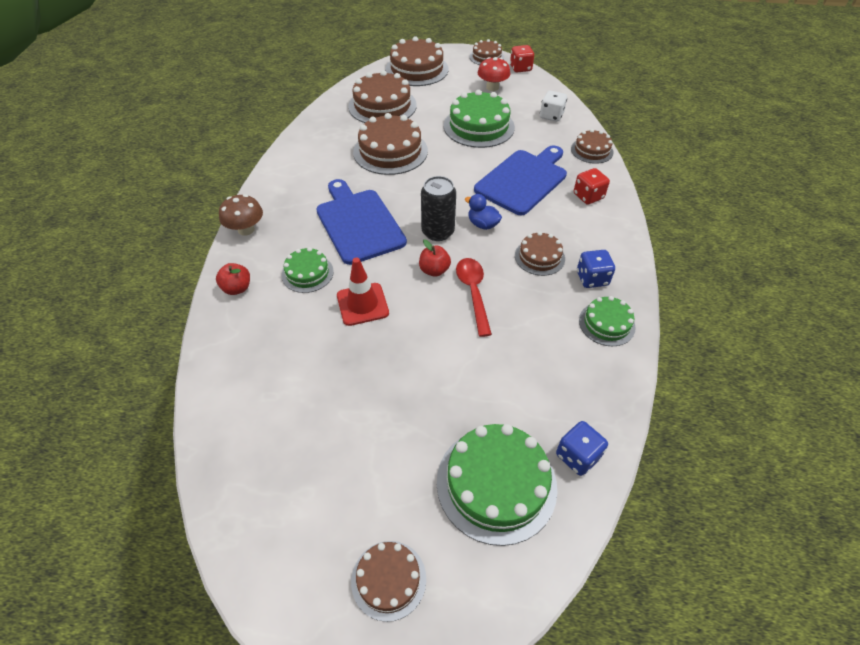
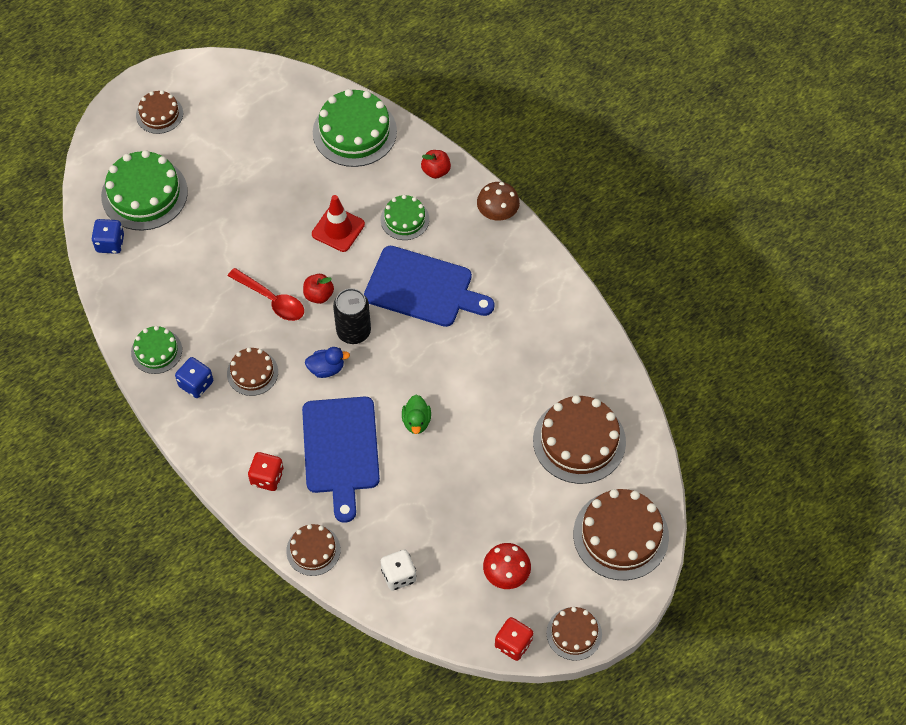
camera: 135 degrees right, 10 degrees up
brown cake [353,113,428,175] -> none
green cake [444,90,515,148] -> green cake moved to [313,89,397,167]
none -> green duck [402,395,431,434]

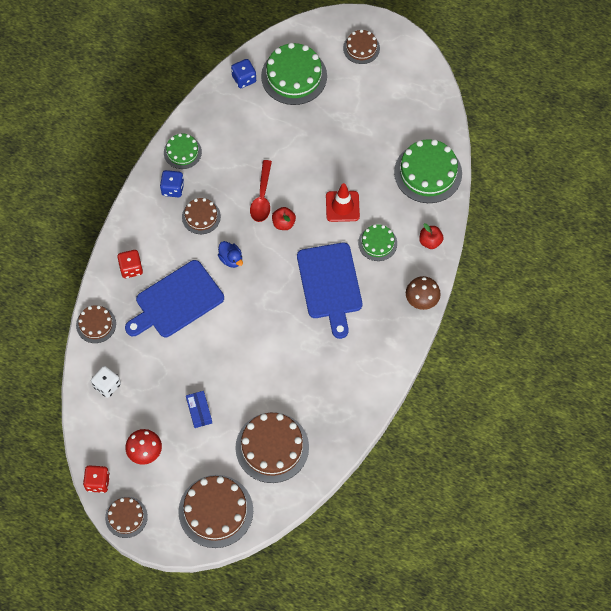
camera: 60 degrees right, 5 degrees up
black can [333,288,371,344] -> none
green duck [402,395,431,434] -> none
none -> blue box [186,391,212,428]

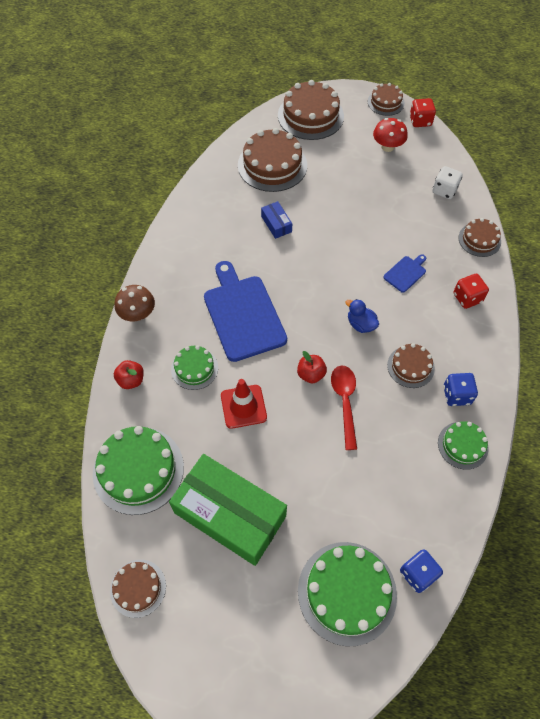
camera: 170 degrees right, 5 degrees down
blue cutting board [125,260,224,337] -> blue cutting board [383,254,426,293], size x0.46
blue box [186,391,212,428] -> blue box moved to [261,201,292,239]
brown cake [343,29,380,64] -> brown cake moved to [110,560,166,618]
none -> green box [169,454,287,566]

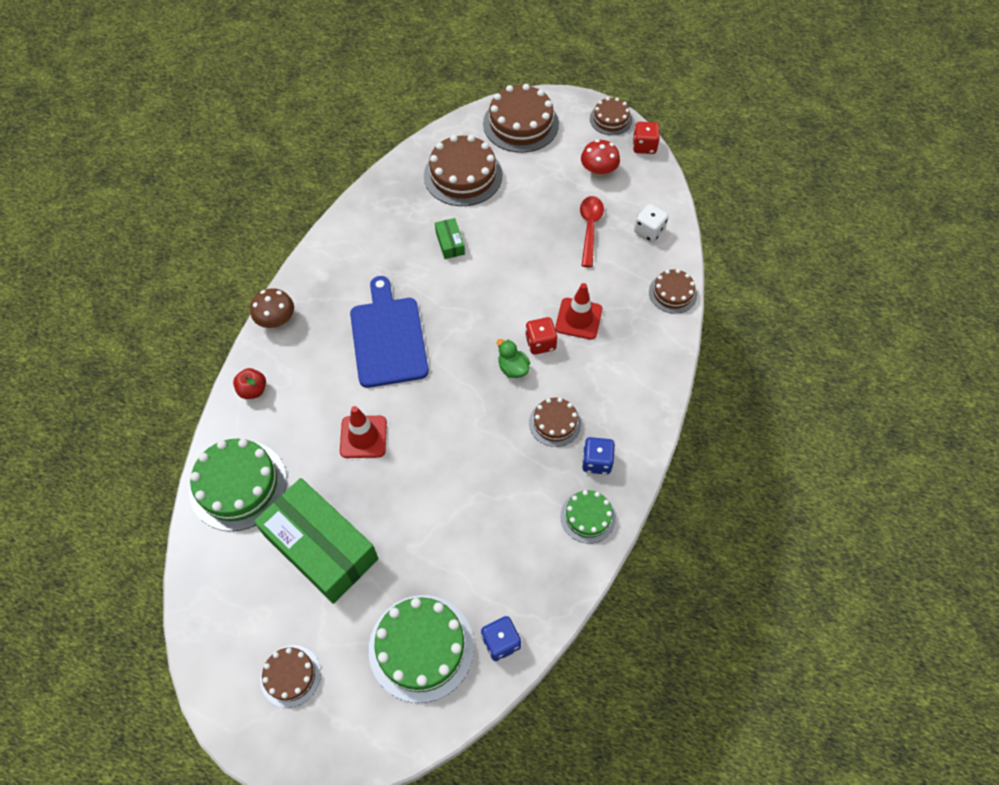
camera: 10 degrees right, 0 degrees up
brown cake [110,560,166,618] -> brown cake moved to [260,645,321,708]
green cake [171,345,218,390] -> none
blue box [261,201,292,239] -> green box [435,218,465,259]
red apple [297,351,327,383] -> none
red spoon [331,365,357,450] -> red spoon moved to [580,196,604,267]
blue duck [345,299,379,333] -> green duck [497,339,530,378]
blue cutting board [383,254,426,293] -> red traffic cone [555,283,602,340]
red dice [453,274,489,309] -> red dice moved to [525,317,557,355]

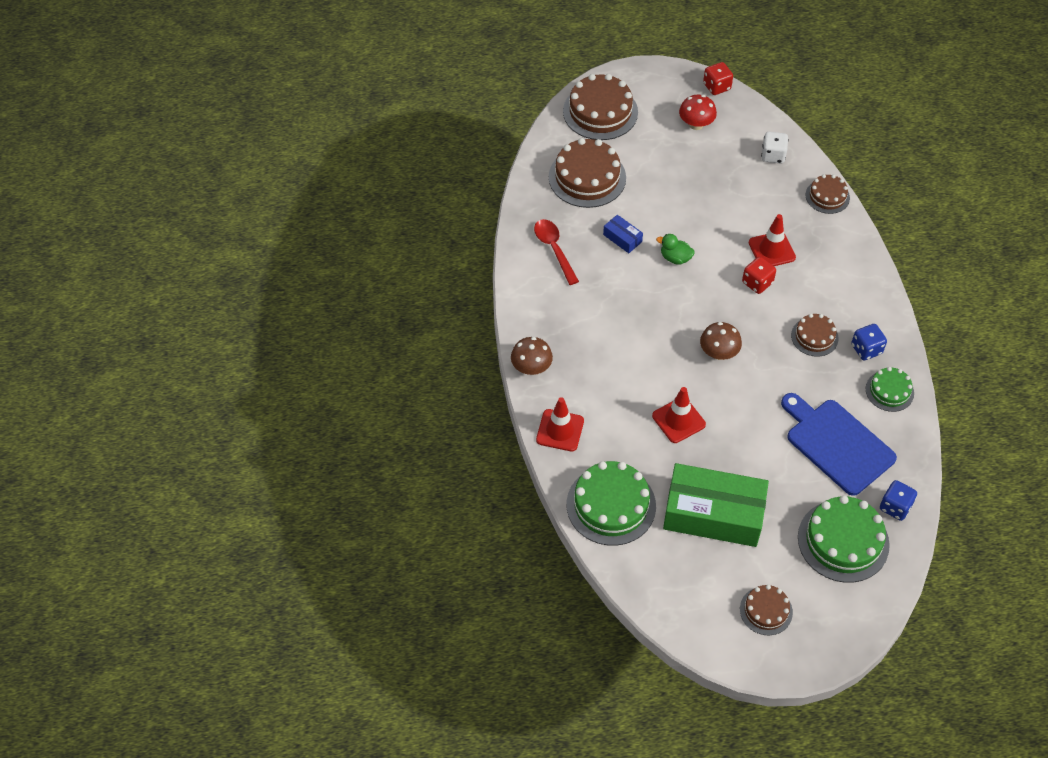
camera: 30 degrees left, 5 degrees down
red apple [233,368,266,399] -> red traffic cone [536,397,584,451]
blue cutting board [350,276,429,388] -> blue cutting board moved to [781,393,897,496]
green box [435,218,465,259] -> blue box [603,215,643,253]
green duck [497,339,530,378] -> green duck moved to [656,234,695,265]
red spoon [580,196,604,267] -> red spoon moved to [534,219,579,285]
brown cake [590,97,632,135] -> none
none -> brown mushroom [700,322,742,360]

